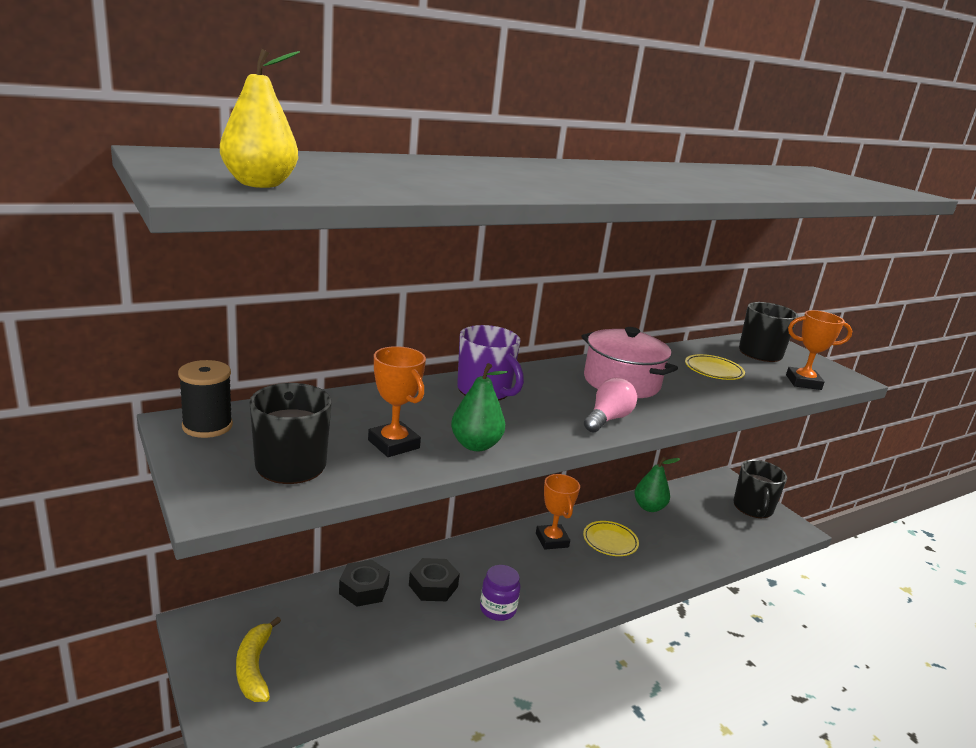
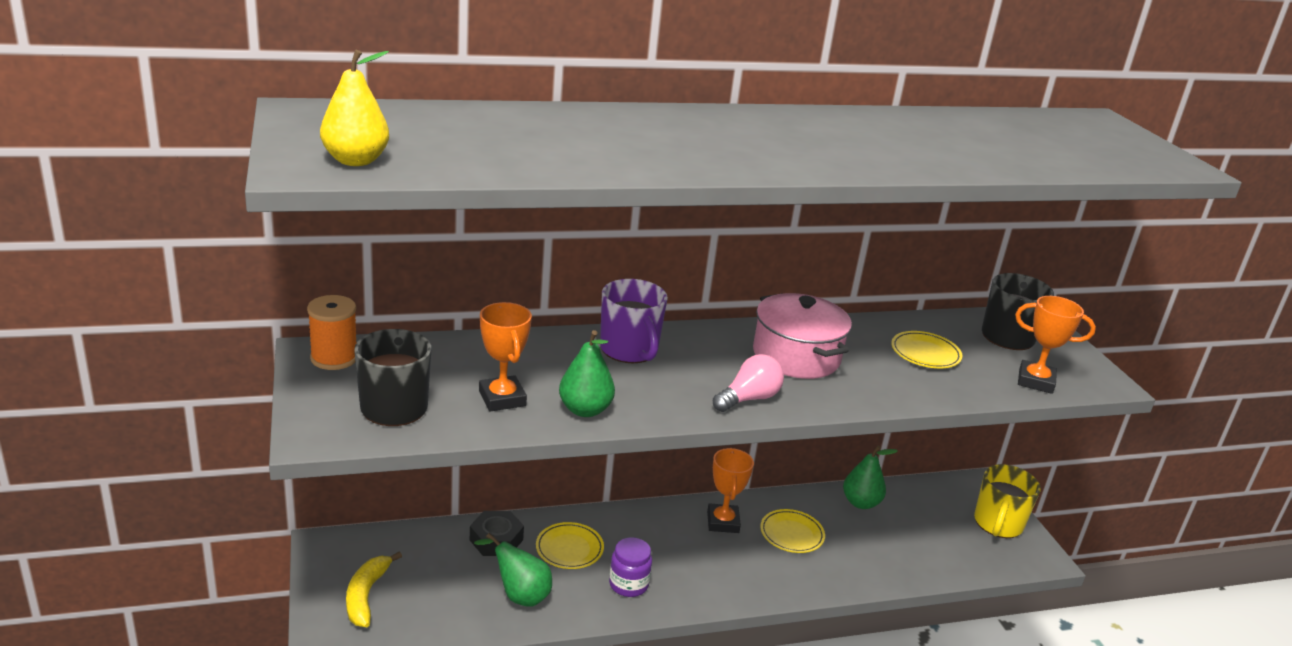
camera: 15 degrees right, 5 degrees up
black spool [178,360,233,438] -> orange spool [307,295,356,370]
black nut [409,558,460,601] -> yellow plate [536,522,604,569]
black mug [734,460,787,518] -> yellow mug [974,464,1041,538]
none -> green pear [474,533,552,607]

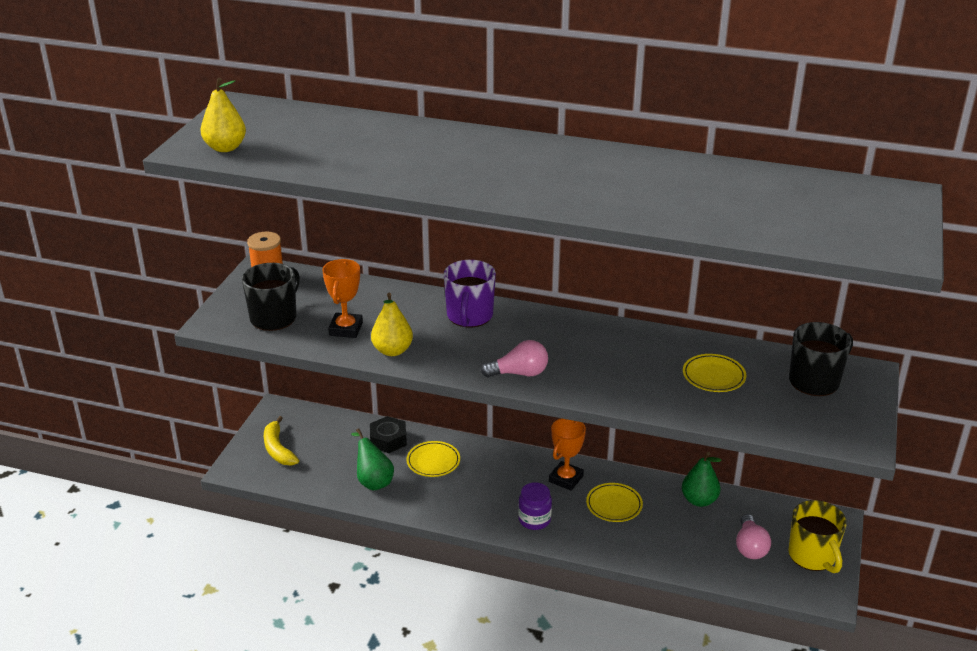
camera: 35 degrees right, 5 degrees up
yellow banana [346,551,402,627] -> yellow banana turned 60 degrees counterclockwise [264,416,299,465]
green pear [559,330,615,417] -> yellow pear [371,293,413,356]
purple jar [609,538,652,597] -> purple jar moved to [518,482,552,530]
pink pot [753,293,852,379] -> none
yellow mug [974,464,1041,538] -> yellow mug turned 75 degrees counterclockwise [788,500,847,573]
orange trophy [1015,296,1096,394] -> none
none -> pink light bulb [736,514,771,559]

